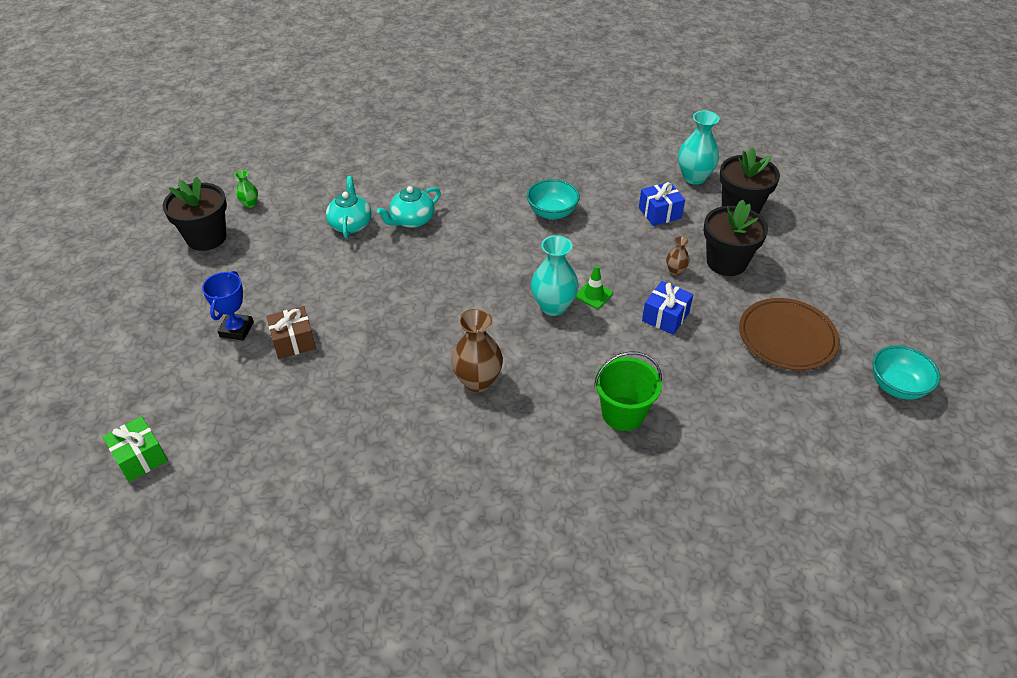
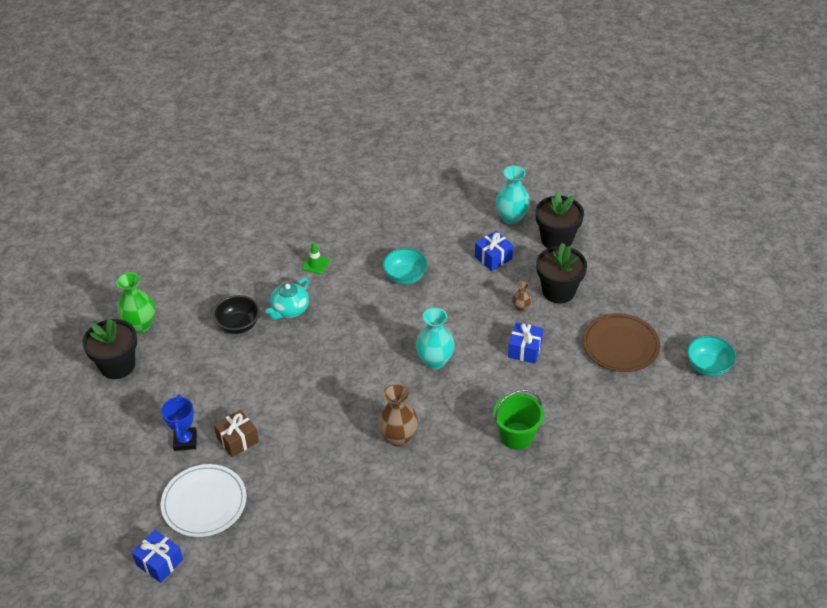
camera: 15 degrees left, 0 degrees up
green gift [102,416,168,482] -> blue gift [132,530,183,583]
green vase [235,170,258,208] -> green vase [116,272,155,333], size x1.94
turquoise teapot [326,176,371,239] -> black bowl [213,295,260,334]
green traffic cone [575,265,613,309] -> green traffic cone moved to [302,242,330,274]
none -> white plate [160,464,247,537]

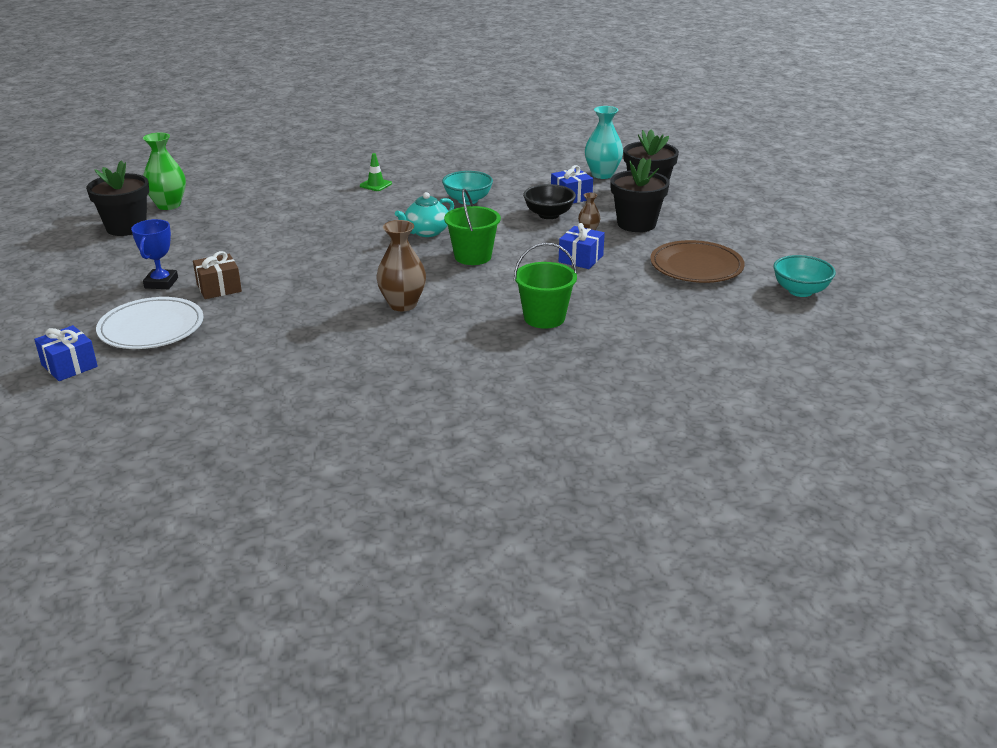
camera: 10 degrees right, 15 degrees down
black bowl [213,295,260,334] -> black bowl moved to [523,184,576,219]
turquoise teapot [265,278,309,320] -> turquoise teapot moved to [395,192,454,237]
turquoise vase [416,308,454,369] -> green bucket [444,189,501,265]

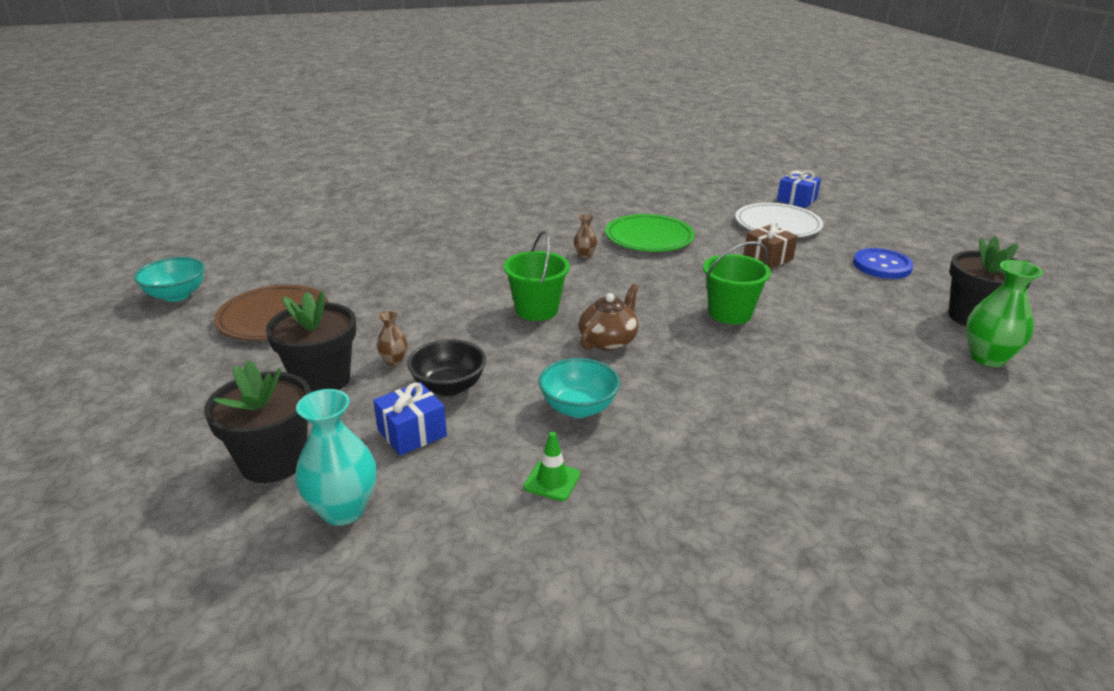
camera: 170 degrees right, 0 degrees up
blue trophy [131,219,178,289] -> none
green traffic cone [360,153,392,191] -> green traffic cone moved to [524,432,580,501]
brown vase [376,220,426,311] -> brown vase [574,214,597,258], size x0.51
turquoise teapot [395,192,454,237] -> brown teapot [579,284,638,351]
green bucket [514,243,577,329] -> green bucket moved to [703,241,771,324]
blue gift [559,223,605,269] -> none
none -> green plate [605,214,695,252]
none -> blue button [853,248,914,279]

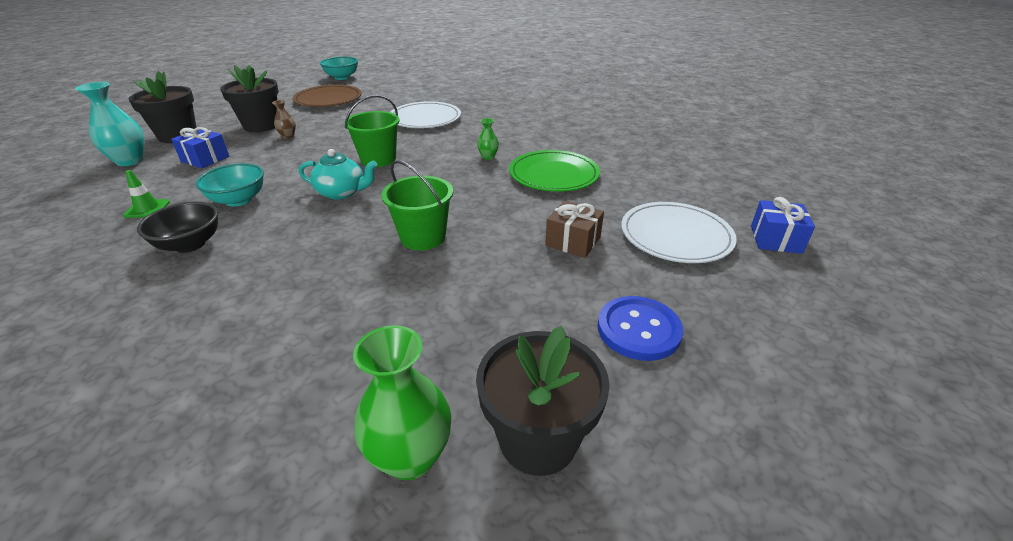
camera: 65 degrees right, 5 degrees up
black bowl [407,339,486,396] -> black bowl moved to [137,202,218,253]
brown vase [574,214,597,258] -> green vase [477,118,499,160]
brown teapot [579,284,638,351] -> turquoise teapot [299,149,377,200]
none -> white plate [390,101,461,128]

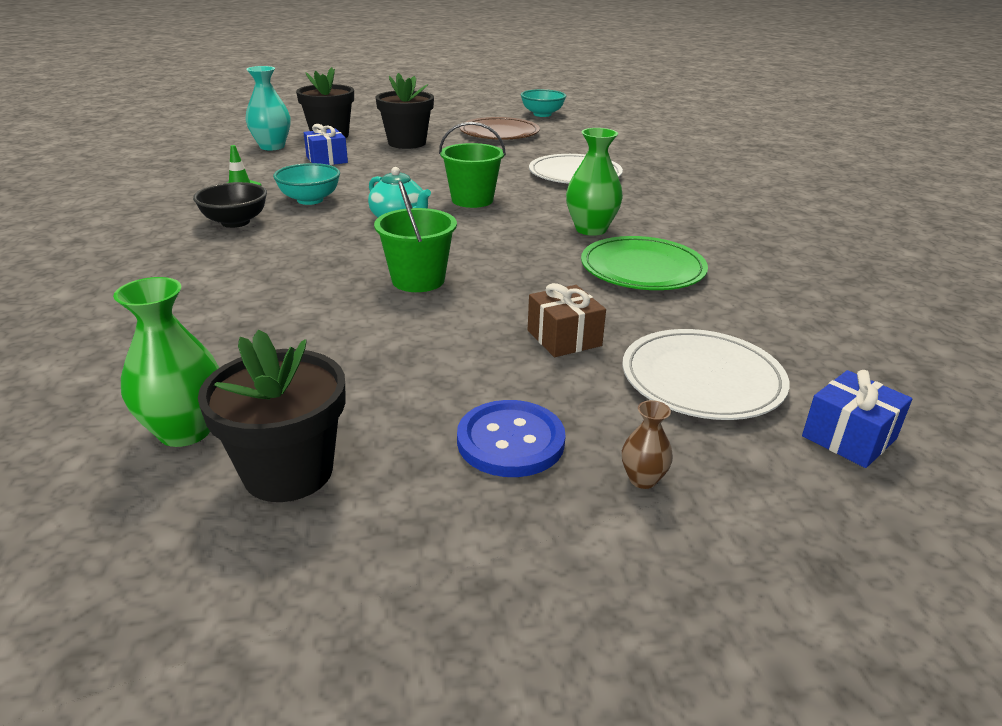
camera: 35 degrees right, 5 degrees down
brown vase [272,100,296,139] -> brown vase moved to [622,400,673,489]
green vase [477,118,499,160] -> green vase [566,128,623,236], size x1.94

